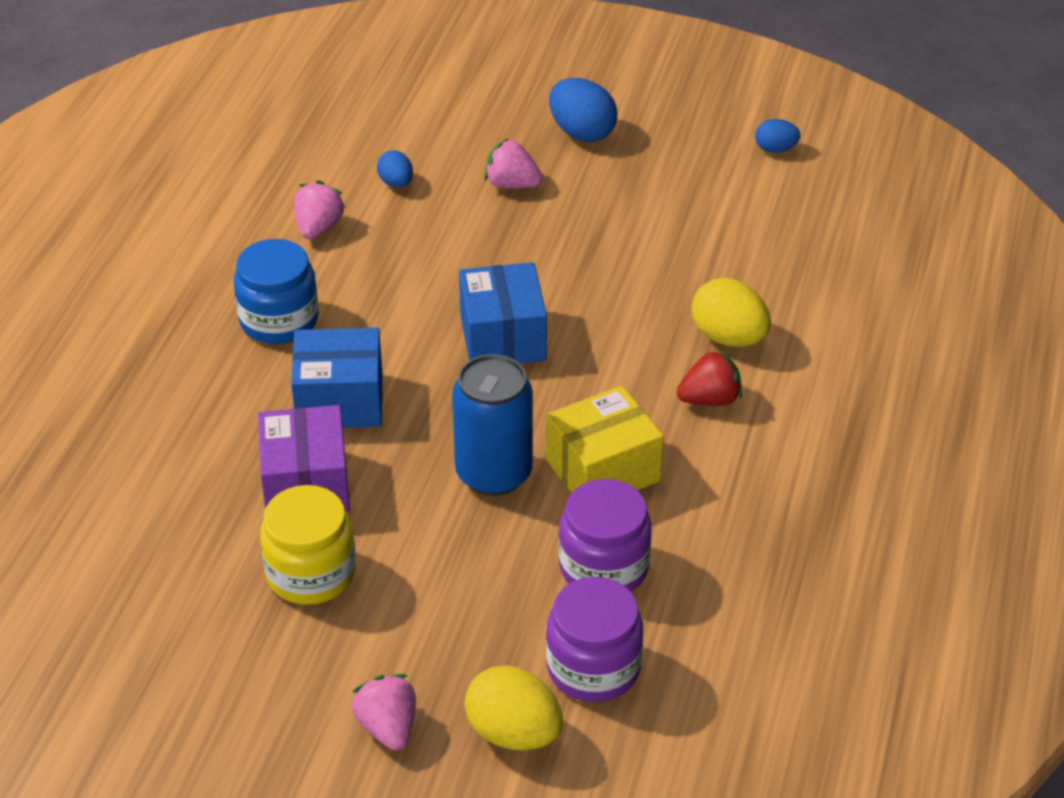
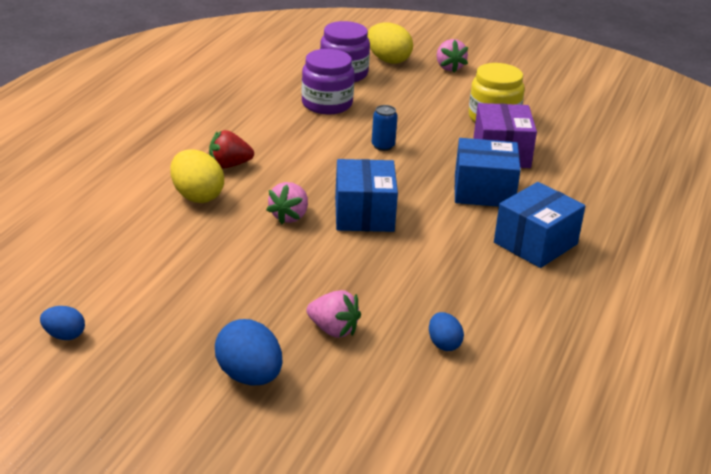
camera: 175 degrees left, 10 degrees down
blue jar [234,239,319,344] -> blue box [494,182,585,268]
pink strawberry [294,180,346,239] -> pink strawberry moved to [266,182,308,224]
blue can [452,354,533,496] -> blue can [372,105,398,151], size x0.49
yellow box [546,386,664,493] -> none

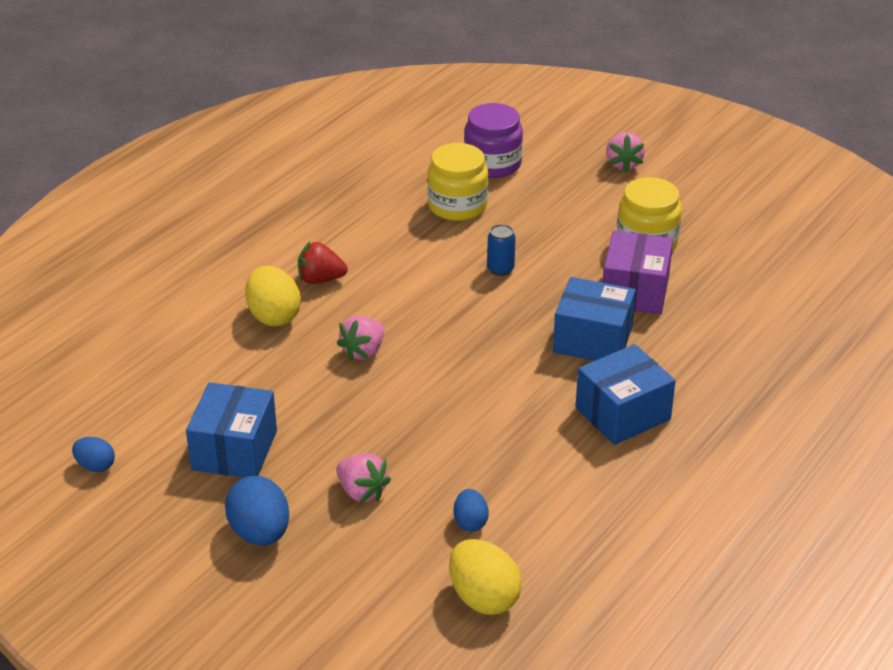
camera: 15 degrees right, 5 degrees up
purple jar [302,49,354,114] -> yellow jar [427,143,488,221]
blue box [335,159,398,232] -> blue box moved to [186,382,277,478]
yellow egg [368,22,413,64] -> yellow egg moved to [449,539,522,615]

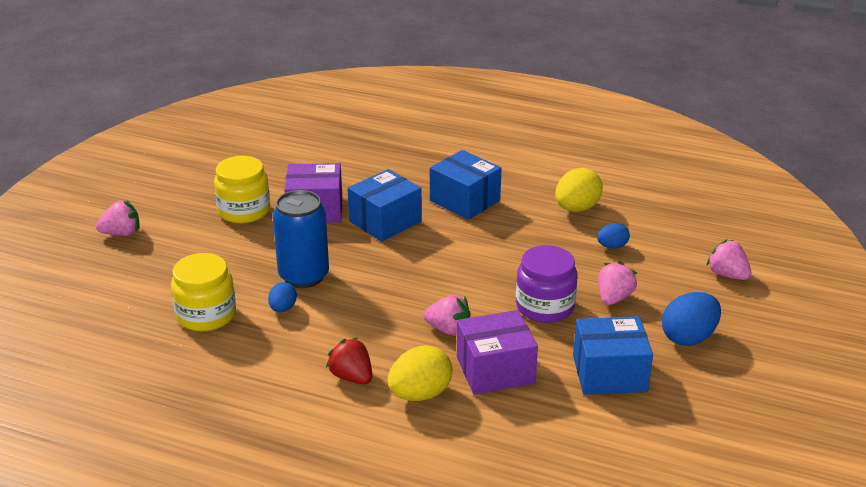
camera: 105 degrees left, 5 degrees down
blue egg [72,437,115,472] -> blue egg moved to [268,282,297,312]
red strawberry [298,242,348,284] -> red strawberry turned 150 degrees clockwise [326,337,372,384]
yellow egg [449,539,522,615] -> yellow egg moved to [555,168,603,212]
purple jar [464,103,523,178] -> purple jar moved to [516,245,578,323]
blue can [487,224,516,276] -> blue can [273,190,329,288], size x2.06
blue box [553,277,636,361] -> blue box turned 45 degrees clockwise [348,169,422,242]
none -> purple box [457,310,538,395]
none -> pink strawberry [706,239,751,280]

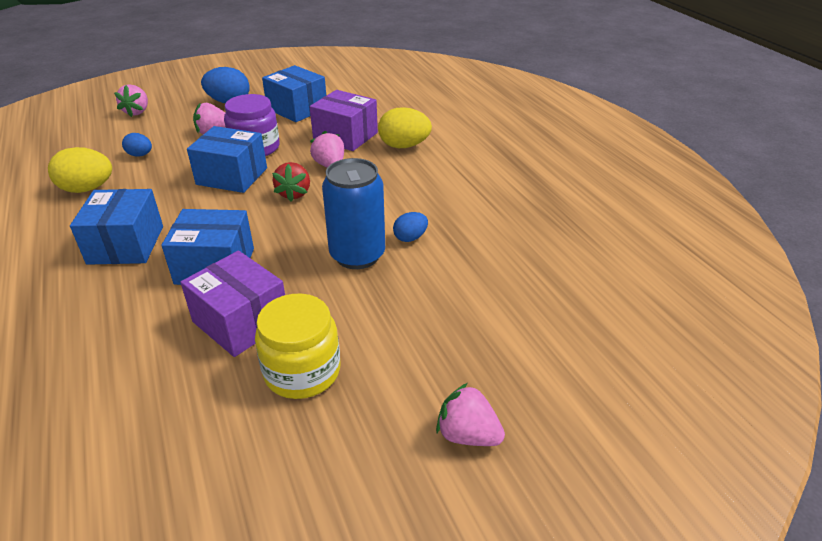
camera: 135 degrees left, 5 degrees up
yellow jar [171,253,236,331] -> none
red strawberry [326,337,372,384] -> red strawberry moved to [272,162,310,201]
none -> blue box [187,126,267,193]

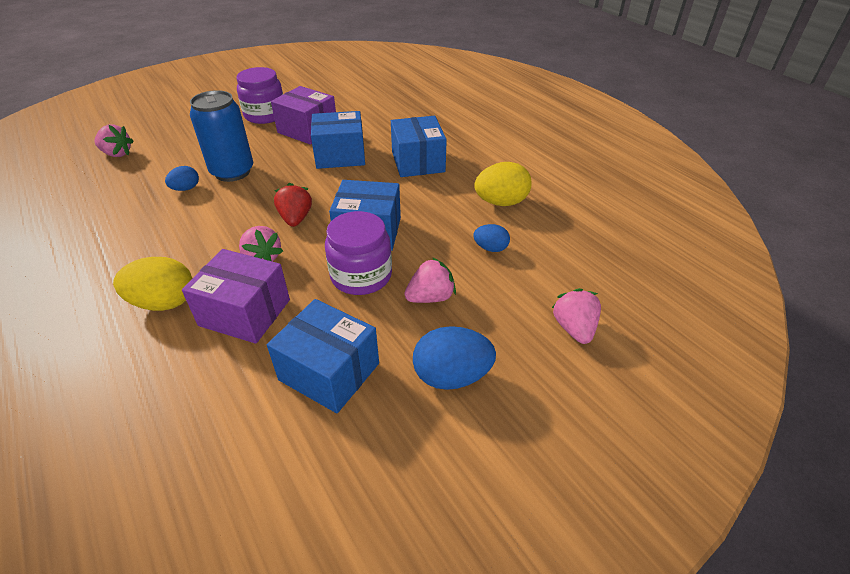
camera: 170 degrees right, 5 degrees up
yellow jar [255,293,340,399] -> purple jar [237,67,283,124]
pink strawberry [436,383,505,446] -> pink strawberry moved to [94,124,134,157]

